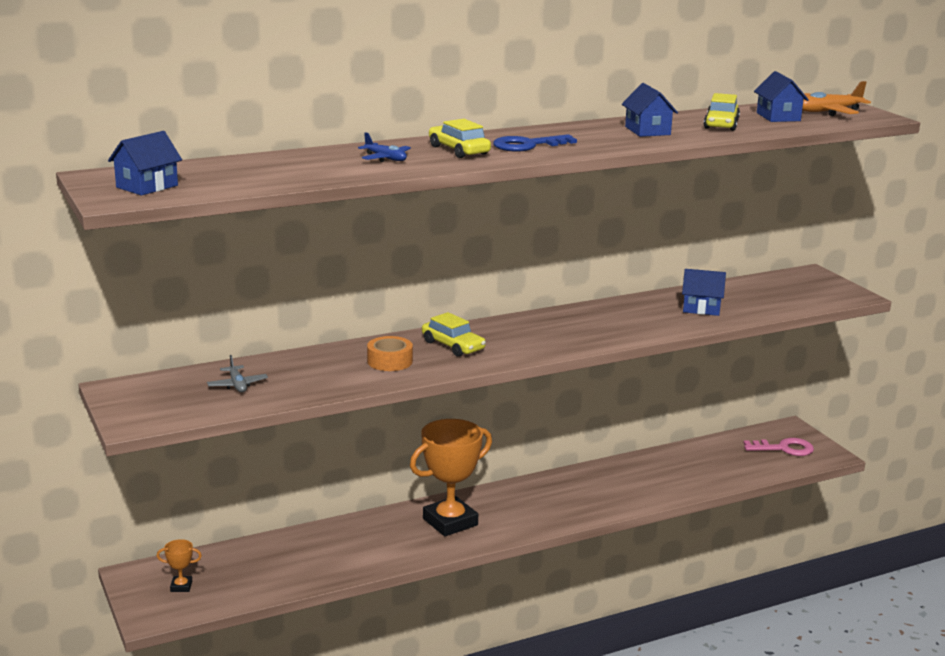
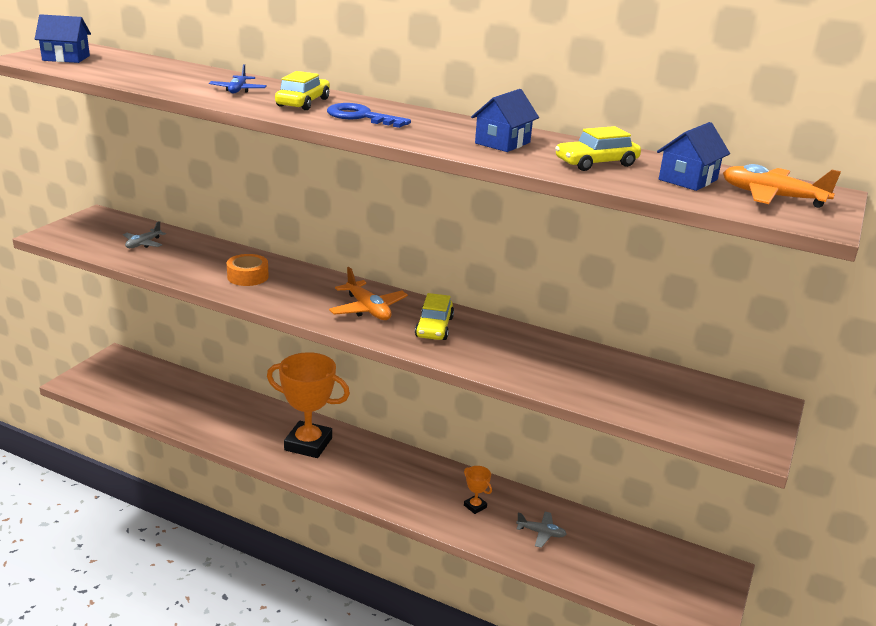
camera: 50 degrees right, 5 degrees up
orange trophy [157,539,202,592] -> orange trophy moved to [464,466,492,514]
yellow car [422,312,486,357] -> yellow car moved to [415,293,454,340]
blue house [682,269,726,316] -> none
pink key [744,438,814,456] -> none
none -> orange plane [329,267,408,320]
none -> grey plane [516,512,566,548]

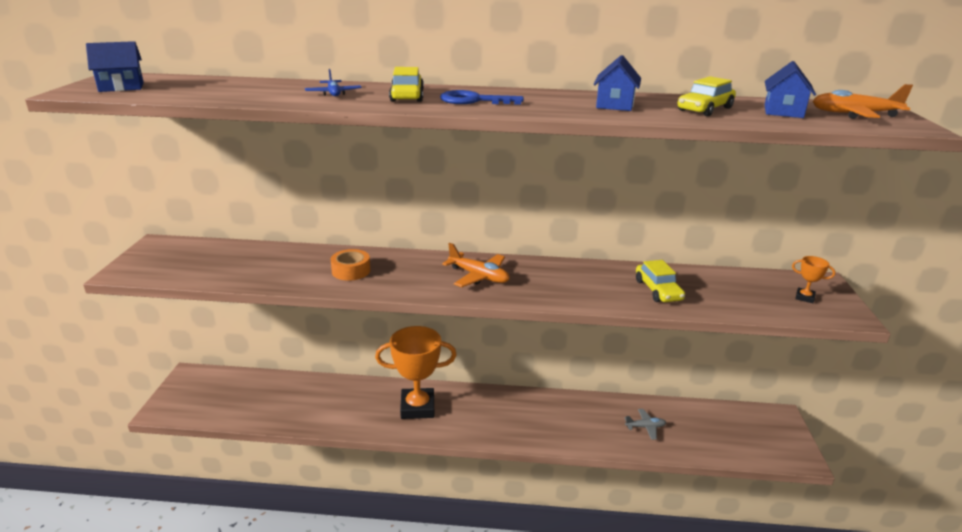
camera: 20 degrees left, 0 degrees up
grey plane [123,221,166,248] -> none
yellow car [415,293,454,340] -> yellow car moved to [636,260,685,302]
orange trophy [464,466,492,514] -> orange trophy moved to [792,256,836,303]

